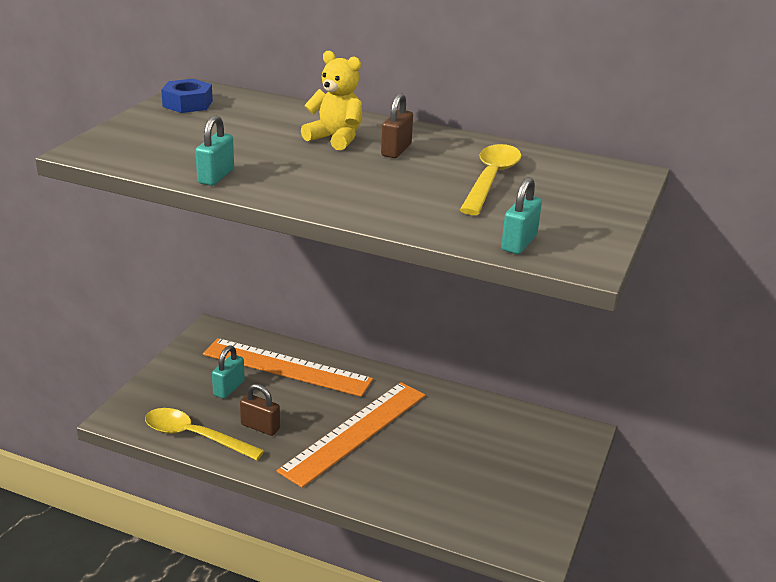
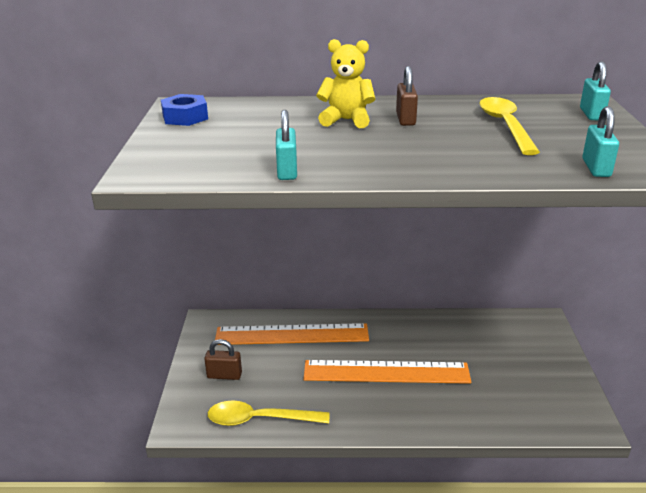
camera: 20 degrees left, 0 degrees up
turquoise padlock [212,345,245,399] -> turquoise padlock moved to [580,61,611,120]
brown padlock [240,384,280,436] -> brown padlock moved to [204,339,242,380]
orange ruler [277,382,425,488] -> orange ruler turned 75 degrees clockwise [304,360,471,384]

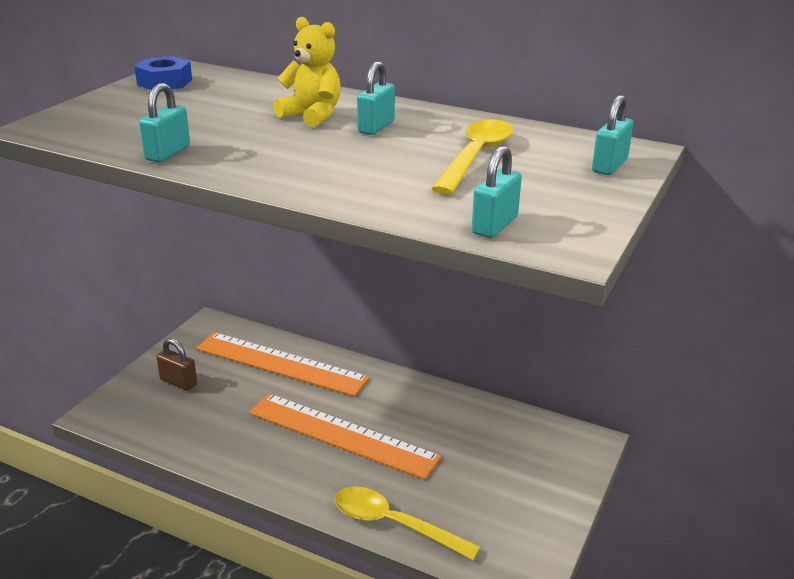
camera: 25 degrees right, 0 degrees up
yellow spoon [208,401,329,426] -> yellow spoon moved to [334,486,481,560]
brown padlock [396,66,418,126] -> turquoise padlock [357,62,395,135]

